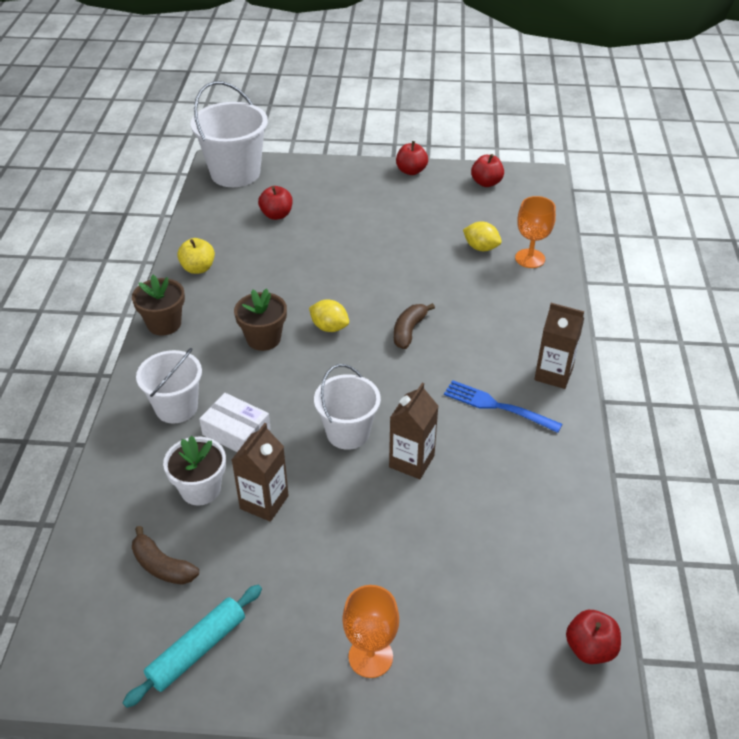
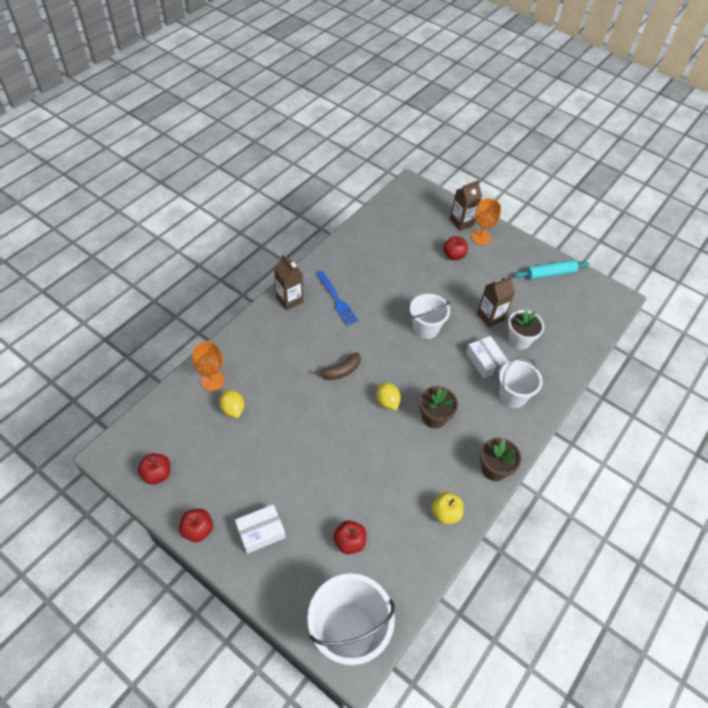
camera: 150 degrees left, 10 degrees up
brown banana [132,526,199,585] -> none
brown carton [389,383,438,479] -> brown carton moved to [450,180,482,231]
red apple [566,610,621,664] -> red apple moved to [443,236,468,260]
none -> white box [235,504,286,554]

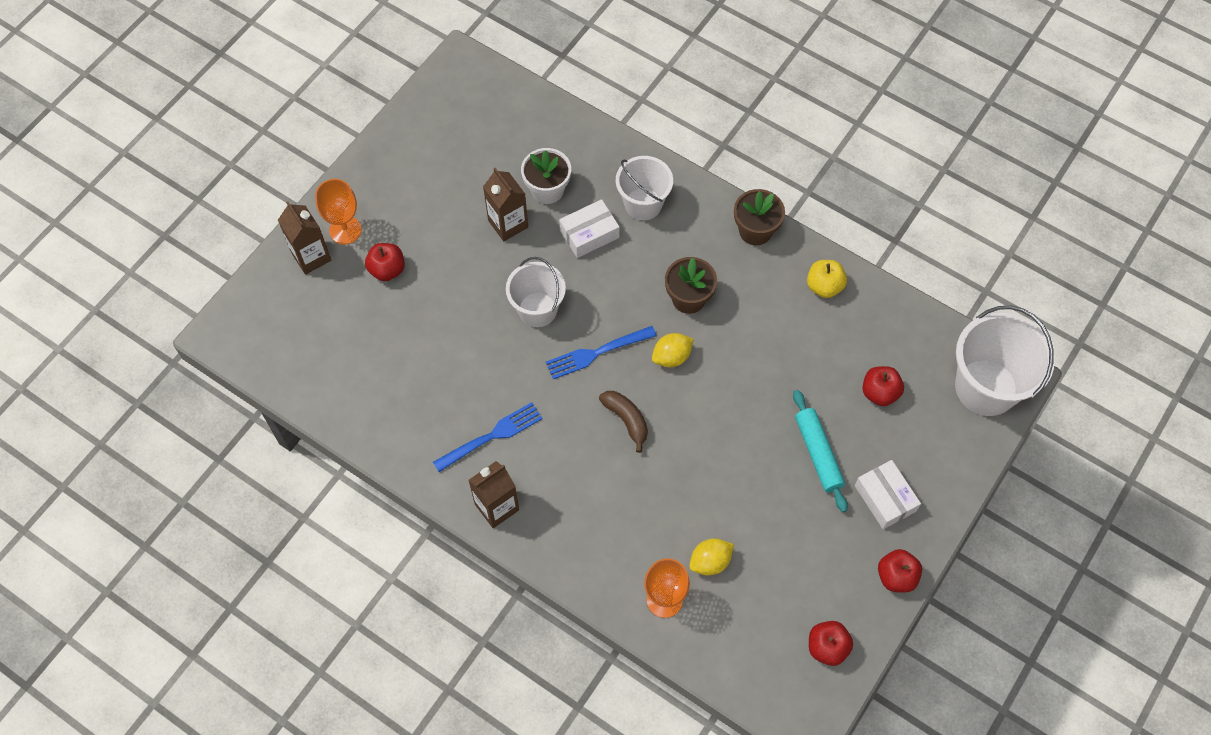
camera: 90 degrees left, 10 degrees up
turquoise rolling pin [514,260,590,280] -> turquoise rolling pin moved to [793,390,848,512]
none -> blue fork [546,326,657,379]

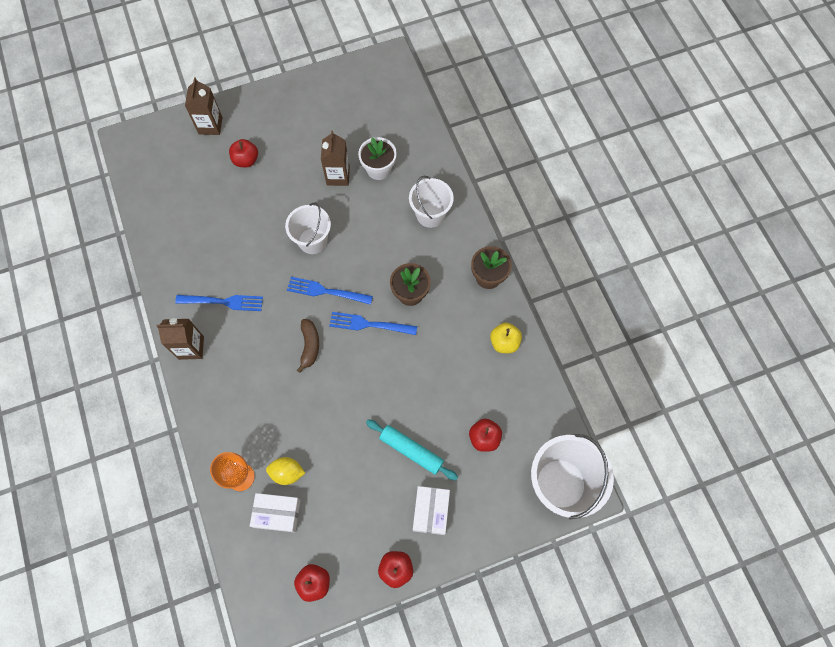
camera: 35 degrees right, 5 degrees up
orange goblet [315,179,362,244] -> none
white box [559,199,620,258] -> white box moved to [250,493,301,533]
yellow lemon [652,333,694,367] -> blue fork [329,312,417,335]
turquoise rolling pin [793,390,848,512] -> turquoise rolling pin turned 75 degrees counterclockwise [366,420,458,480]

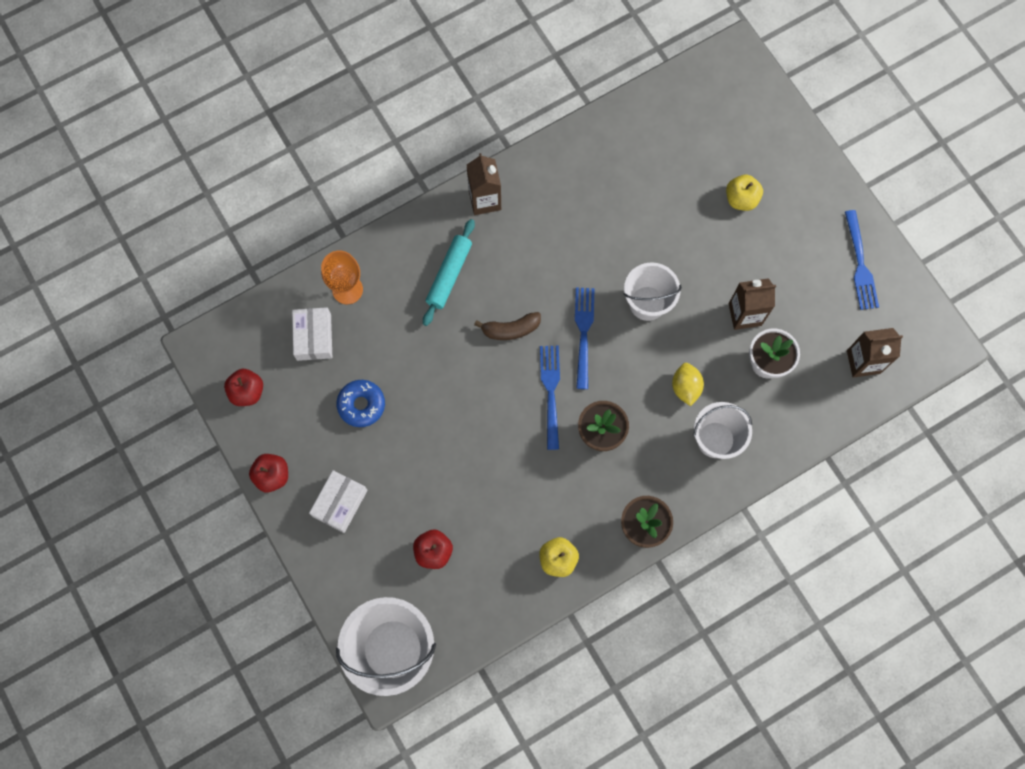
camera: 80 degrees right, 5 degrees up
blue fork [175,295,263,311] -> blue fork moved to [845,210,879,310]
brown carton [185,78,223,135] -> brown carton moved to [847,328,903,378]
red apple [229,139,258,167] -> yellow apple [726,175,763,211]
yellow lemon [266,457,305,485] -> yellow lemon moved to [672,363,704,406]
turquoise rolling pin [366,420,458,480] -> turquoise rolling pin moved to [423,219,475,326]
white box [413,486,450,535] -> white box turned 60 degrees counterclockwise [309,470,368,533]
none -> blue donut [336,380,385,427]

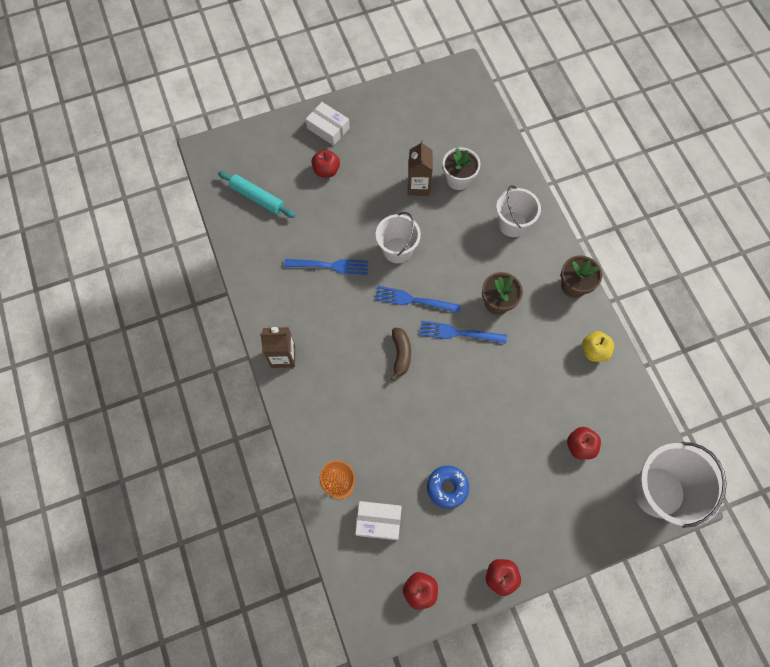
camera: 80 degrees left, 5 degrees down
white box [309,470,368,533] -> white box moved to [306,102,350,146]
turquoise rolling pin [423,219,475,326] -> turquoise rolling pin moved to [218,171,295,218]
yellow lemon [672,363,704,406] -> none
yellow apple [726,175,763,211] -> red apple [311,149,340,178]
blue fork [845,210,879,310] -> blue fork moved to [284,259,368,275]
brown carton [847,328,903,378] -> none

